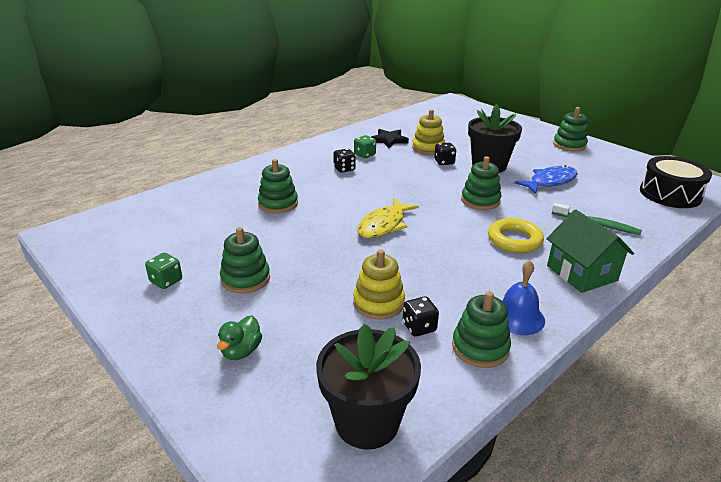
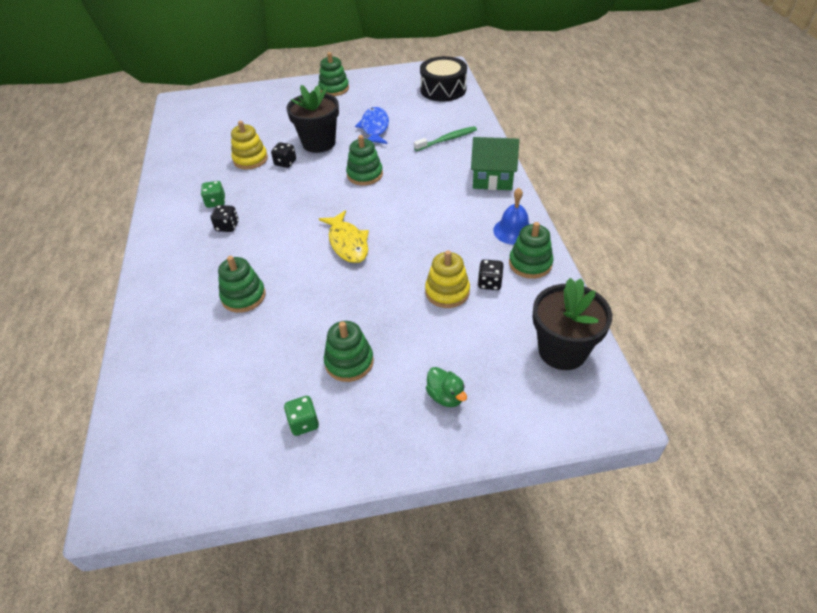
camera: 55 degrees left, 15 degrees up
black star [372,129,409,148] -> none
yellow ring [488,218,544,253] -> none

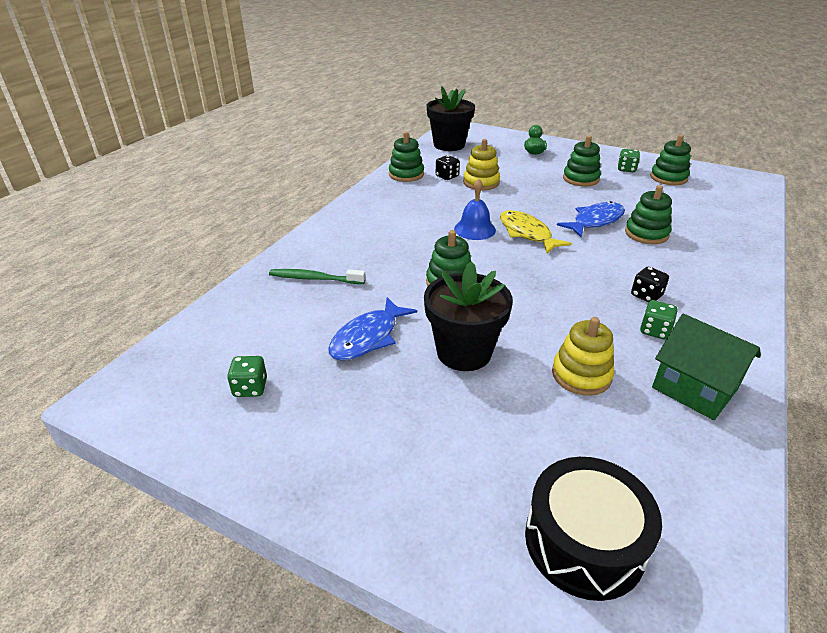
camera: 145 degrees left, 10 degrees down
black dice [271,142,296,168] -> none
green stacking toy [318,52,349,96] -> green stacking toy moved to [650,135,691,185]
yellow fish [319,210,369,263] -> yellow fish turned 45 degrees counterclockwise [500,210,572,254]
black drum [420,56,467,102] -> black drum moved to [525,457,662,601]
green house [471,137,519,190] -> green house moved to [652,314,761,420]
blue bell [493,188,530,245] -> blue bell moved to [454,178,496,240]
none -> green dice [227,356,267,397]
none -> blue fish [557,201,625,237]

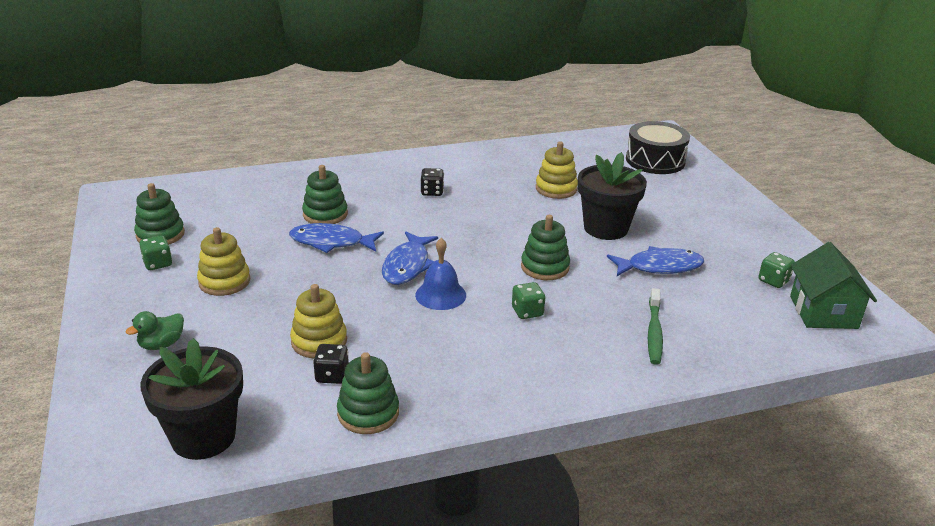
camera: 135 degrees left, 5 degrees down
green toothbrush [269,269,366,284] -> green toothbrush turned 45 degrees clockwise [648,288,663,365]
yellow fish [500,210,572,254] -> blue fish [382,232,438,285]
green stacking toy [563,135,601,186] -> yellow stacking toy [197,227,250,296]
green dice [640,300,678,340] -> green dice moved to [512,282,545,319]
green house [652,314,761,420] -> green house moved to [790,242,877,329]

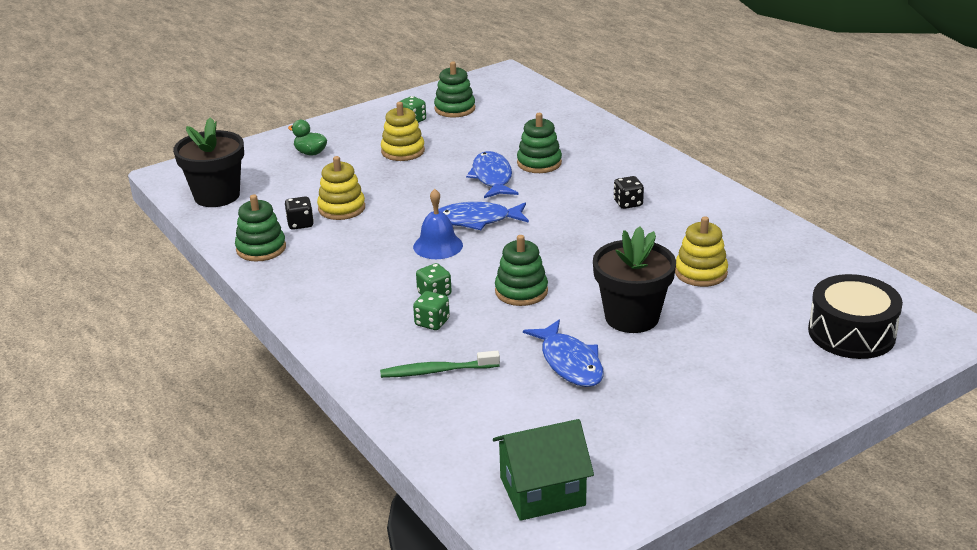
camera: 75 degrees right, 0 degrees up
green dice [758,252,795,288] -> green dice moved to [413,291,450,330]

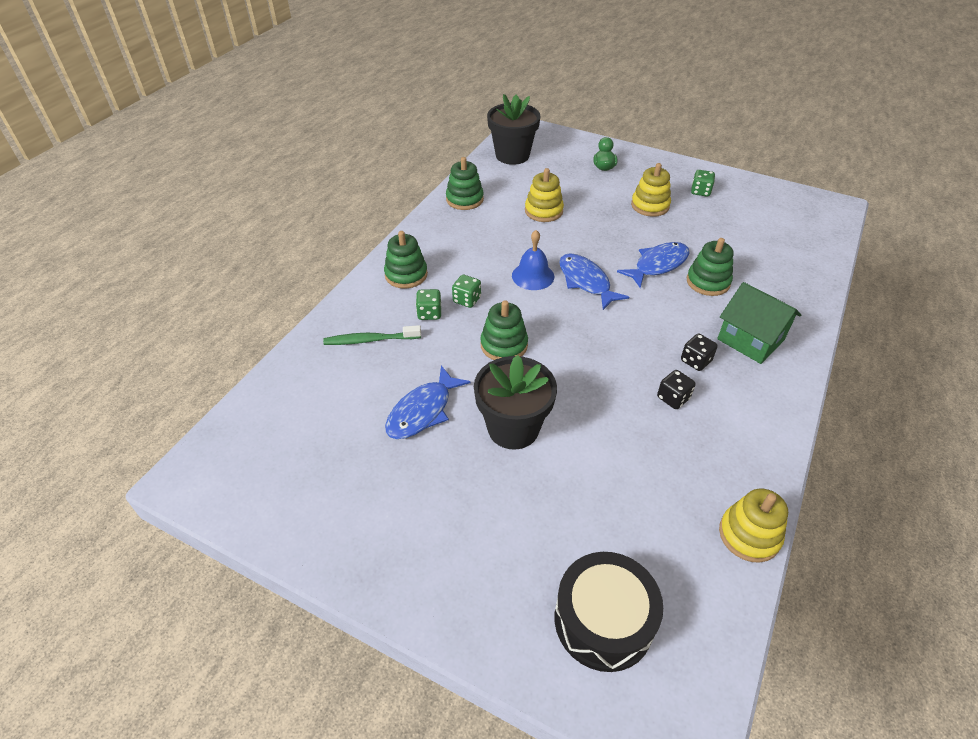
camera: 60 degrees right, 15 degrees up
black dice [285,197,314,230] -> black dice moved to [657,370,695,409]
green toothbrush [380,351,500,378] -> green toothbrush turned 60 degrees counterclockwise [323,325,421,345]
green stacking toy [434,62,475,117] -> green stacking toy moved to [384,231,428,289]
green house [493,419,594,521] -> green house moved to [717,282,801,364]
yellow stacking toy [675,216,728,287] -> yellow stacking toy moved to [719,489,788,563]

